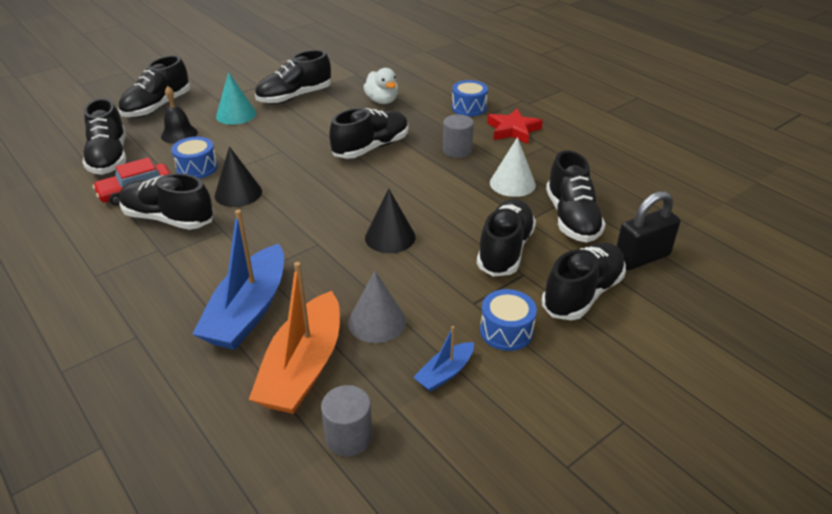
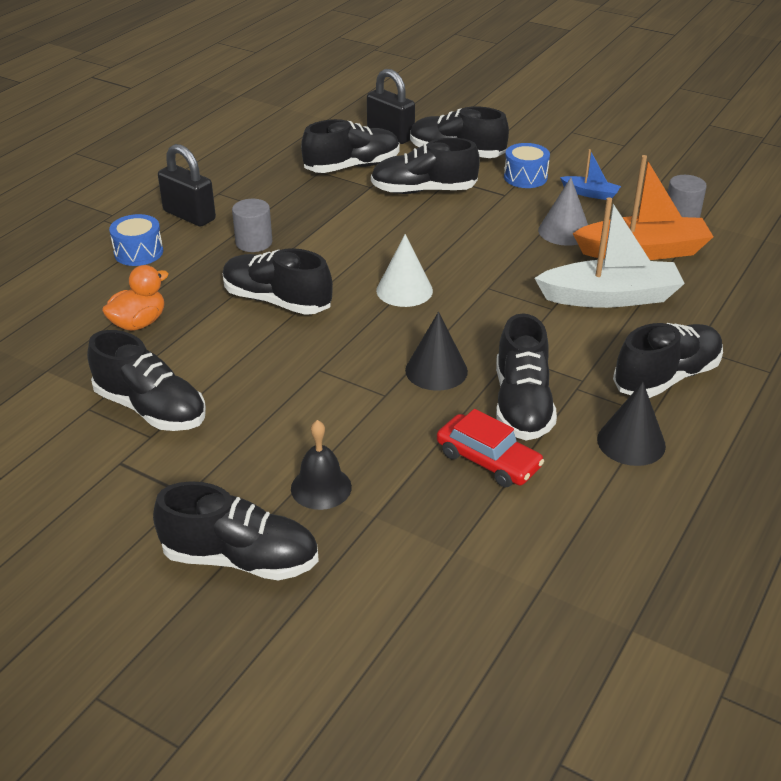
camera: 110 degrees left, 0 degrees up
black shoe [82,98,126,175] -> black shoe moved to [613,323,723,398]
blue drum [171,137,218,179] -> none
blue boat [193,210,284,350] -> white boat [535,197,685,308]
turquoise cone [216,72,256,125] -> none
white duck [363,68,398,104] -> orange duck [102,265,169,331]
black cone [365,189,415,253] -> black cone moved to [597,382,666,466]
red star [487,108,543,144] -> black padlock [158,144,216,227]
white cone [490,137,536,197] -> white cone moved to [376,234,433,307]

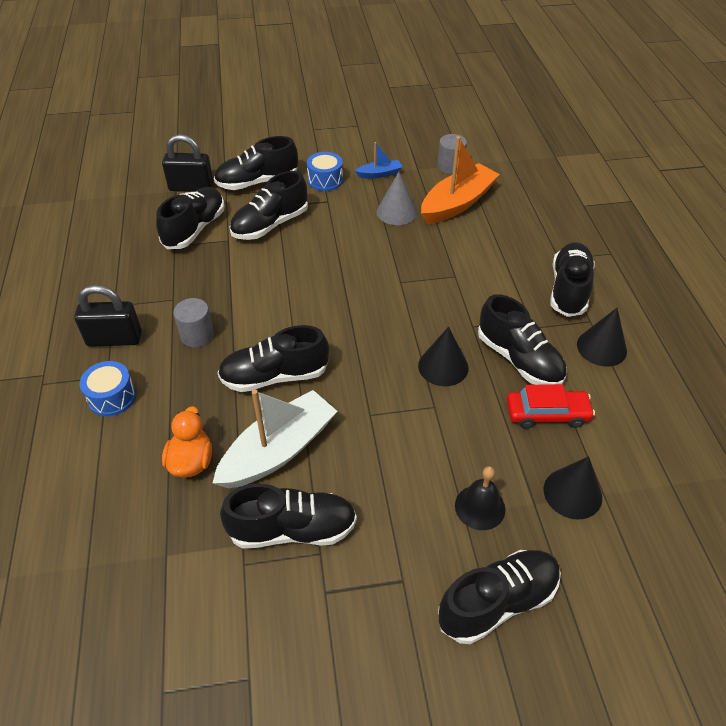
camera: 40 degrees left, 10 degrees up
white cone [376,234,433,307] -> none
white boat [535,197,685,308] -> white boat moved to [213,390,337,488]
none -> black cone [544,456,602,520]

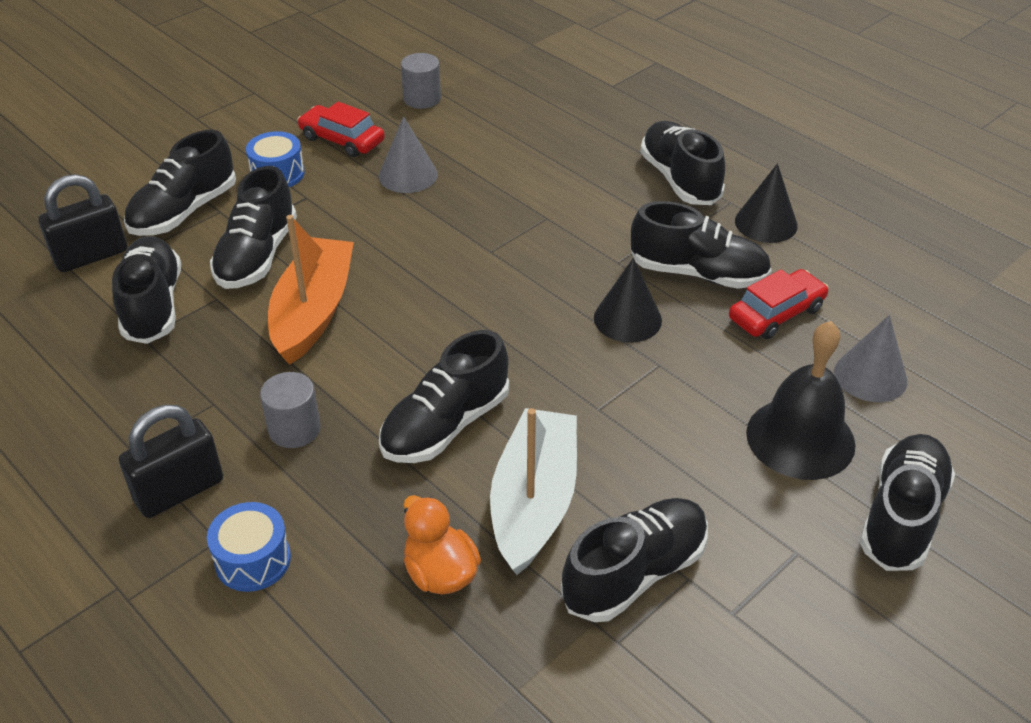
camera: 35 degrees left, 5 degrees down
blue boat [355,142,402,179] -> red car [297,102,385,157]
orange boat [421,136,500,224] -> orange boat moved to [268,215,354,365]
black bell [455,466,505,530] -> black bell [746,321,856,480], size x1.66
black cone [544,456,602,520] -> grey cone [834,315,907,402]

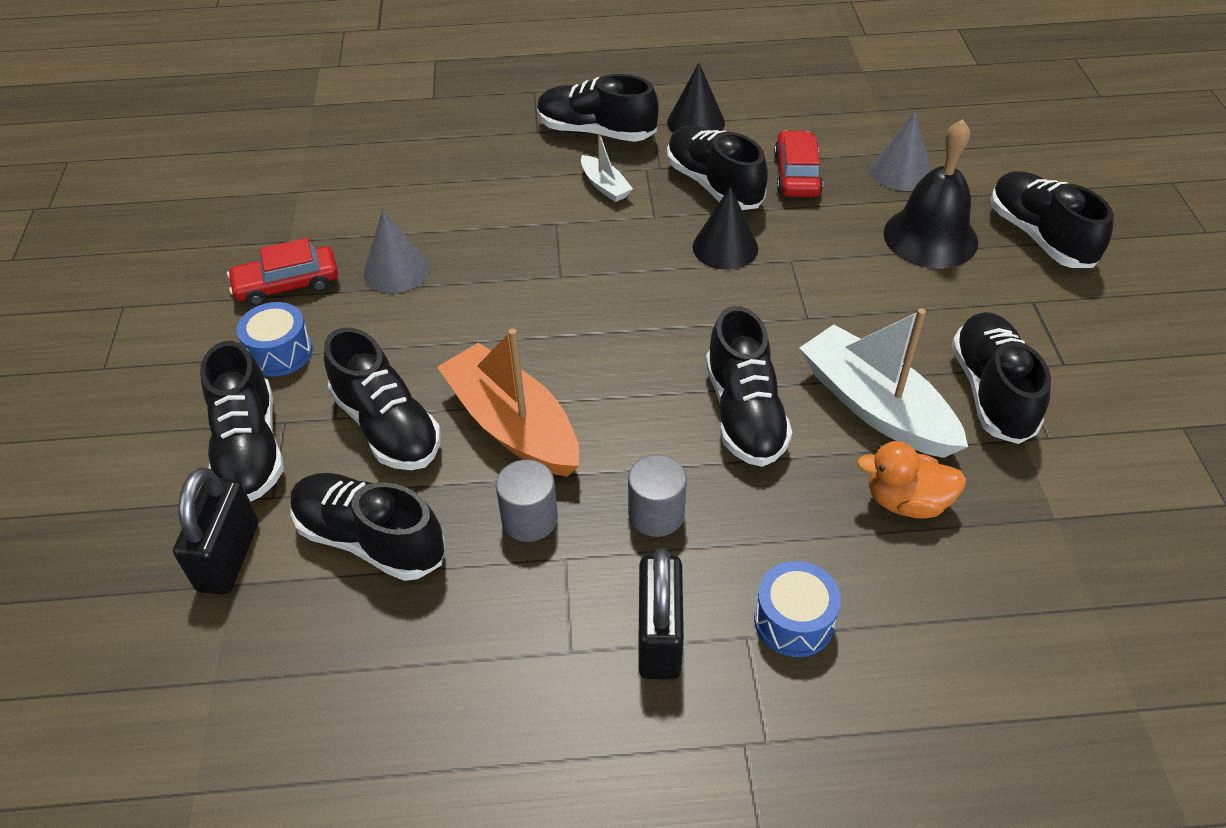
camera: 50 degrees left, 5 degrees up
grey cylinder [401,53,441,109] -> grey cylinder moved to [496,460,558,542]
black shoe [631,201,772,289] -> black shoe turned 90 degrees counterclockwise [667,125,768,210]
none -> white boat [581,132,633,202]

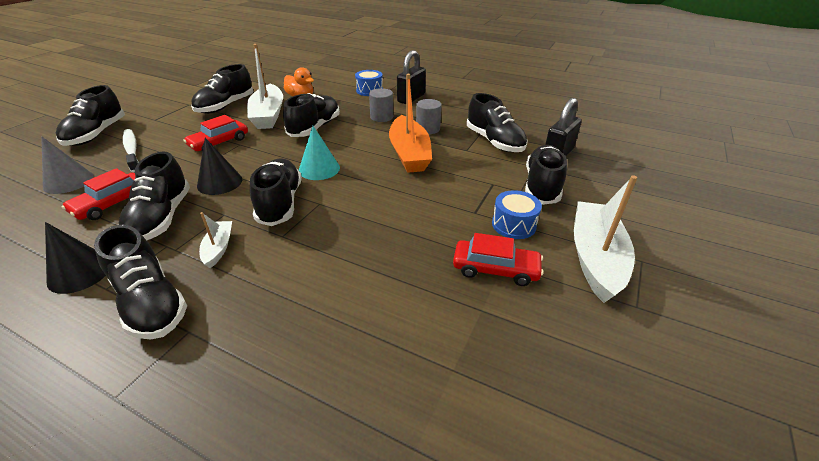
camera: 150 degrees left, 10 degrees down
black shoe [324,328,441,470] -> black shoe moved to [250,158,302,226]
grey cone [363,210,430,293] -> none
black bell [884,119,978,268] -> white toothbrush [123,129,139,172]
none -> red car [184,115,248,151]
none -> turquoise cone [299,126,340,180]
none -> white boat [574,175,637,303]

